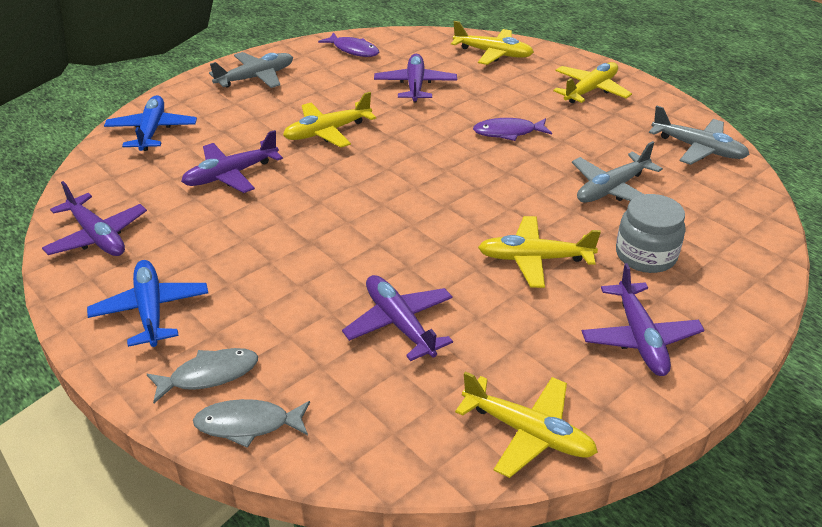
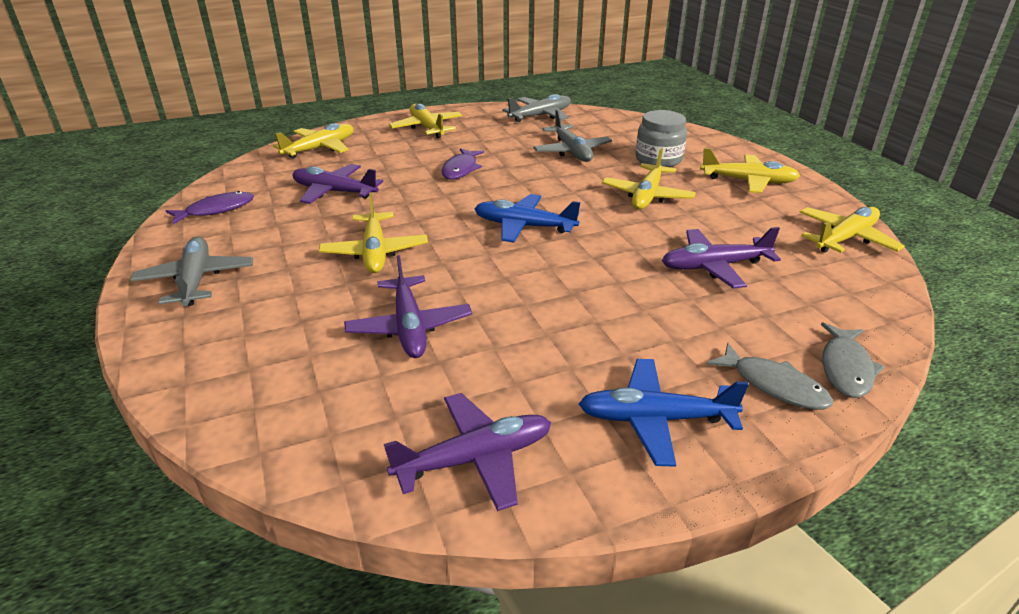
camera: 70 degrees left, 5 degrees down
blue plane [104,95,197,151] -> blue plane moved to [474,194,580,242]
grey fish [147,348,258,403] -> grey fish turned 135 degrees clockwise [707,343,833,410]
purple plane [582,263,704,376] -> yellow plane [700,148,800,193]

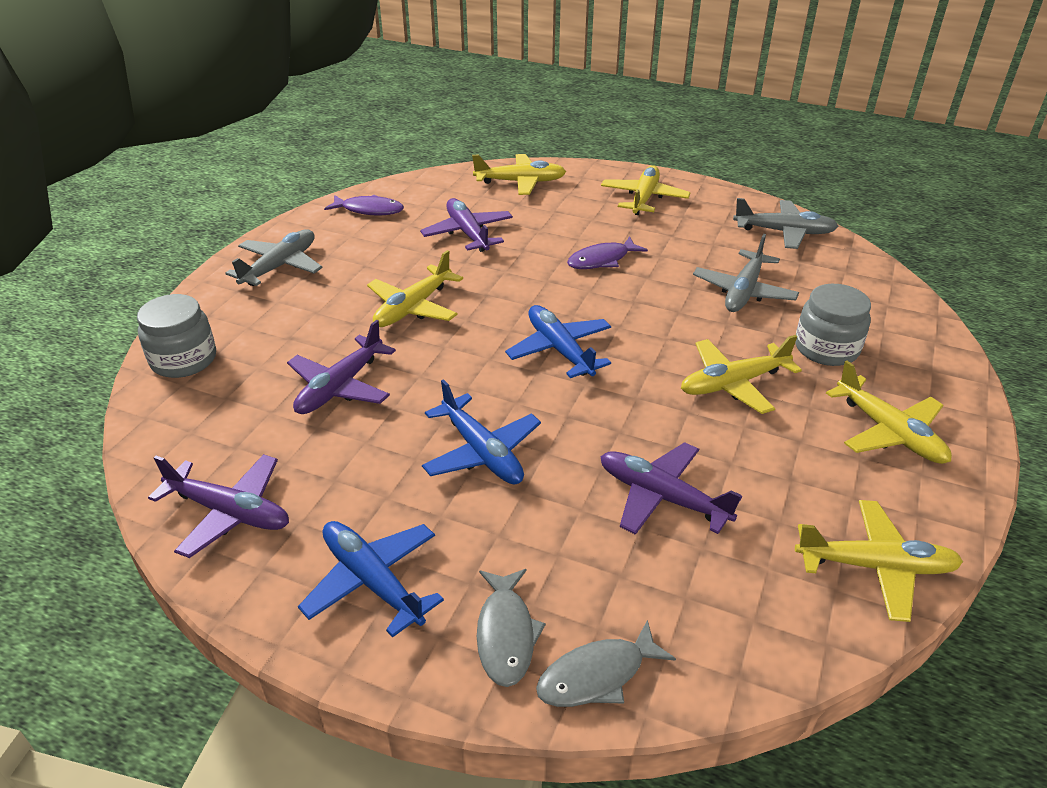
camera: 45 degrees right, 5 degrees up
none -> grey jar [137,294,216,378]
none -> blue plane [422,379,541,484]

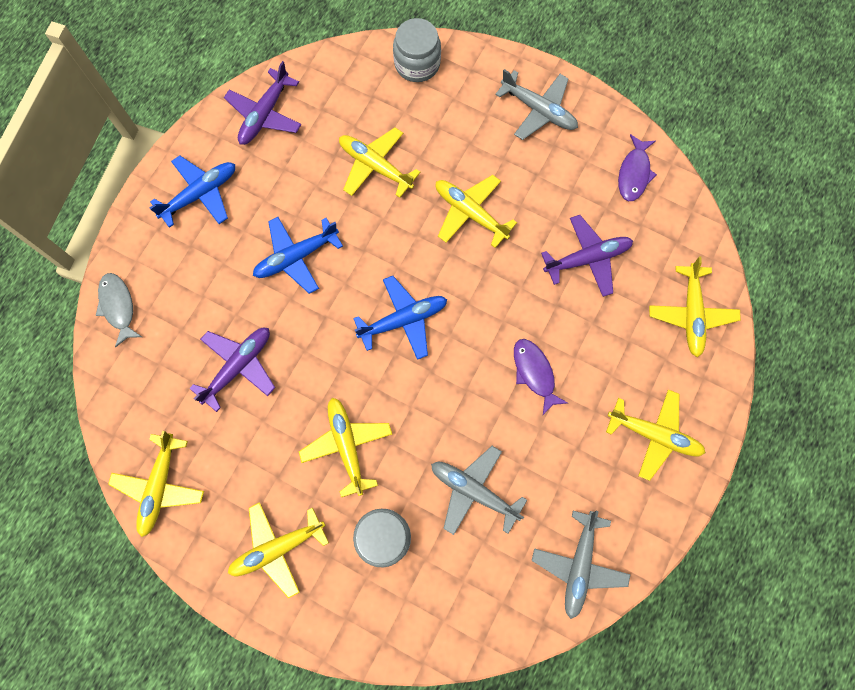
camera: 95 degrees right, 35 degrees up
purple plane [287,320,396,414] -> yellow plane [339,128,421,198]
grey fish [477,569,546,687] -> none

